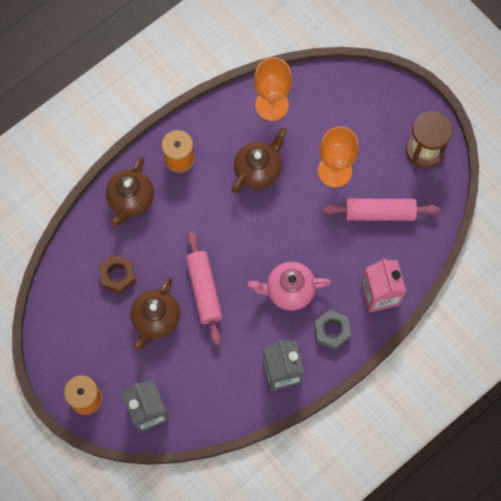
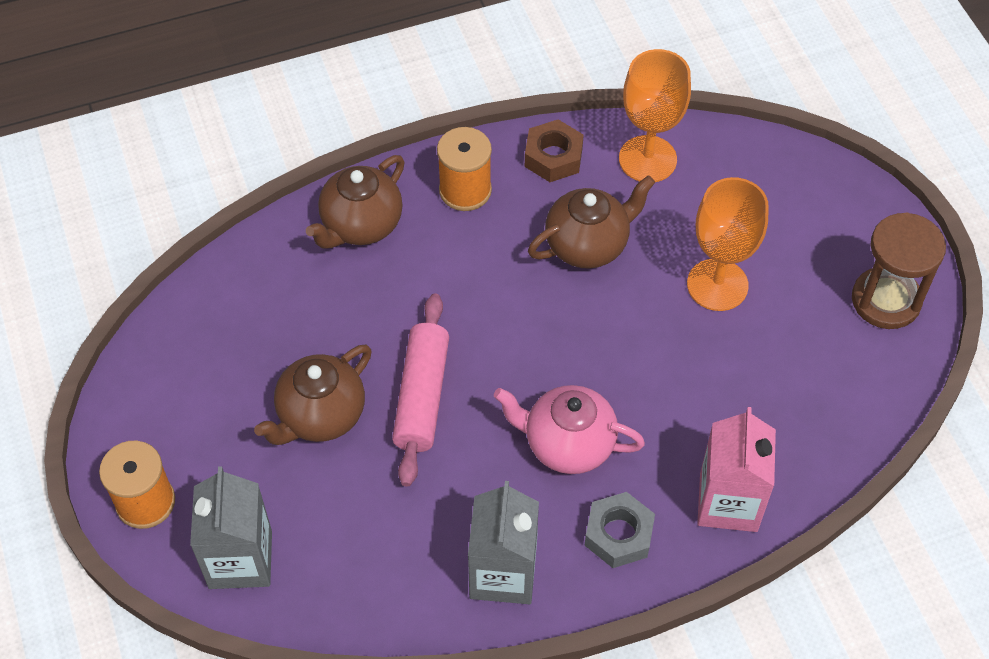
camera: 20 degrees right, 15 degrees down
brown nut [99,254,136,294] -> brown nut moved to [525,119,584,182]
pink rolling pin [322,199,440,221] -> none

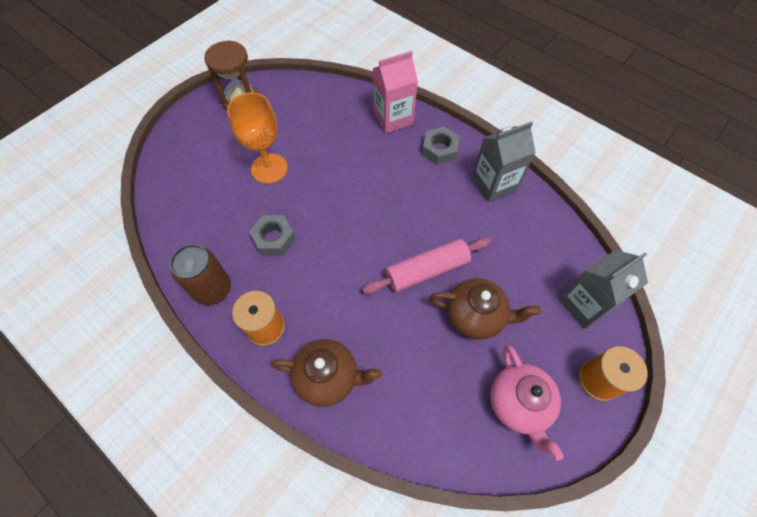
camera: 120 degrees left, 5 degrees up
pink teapot [494,385,645,474] -> pink teapot moved to [490,345,564,461]
brown nut [525,119,584,182] -> brown can [170,244,231,305]
brown teapot [528,175,655,269] -> grey nut [249,215,296,255]
orange goblet [619,49,691,182] -> none

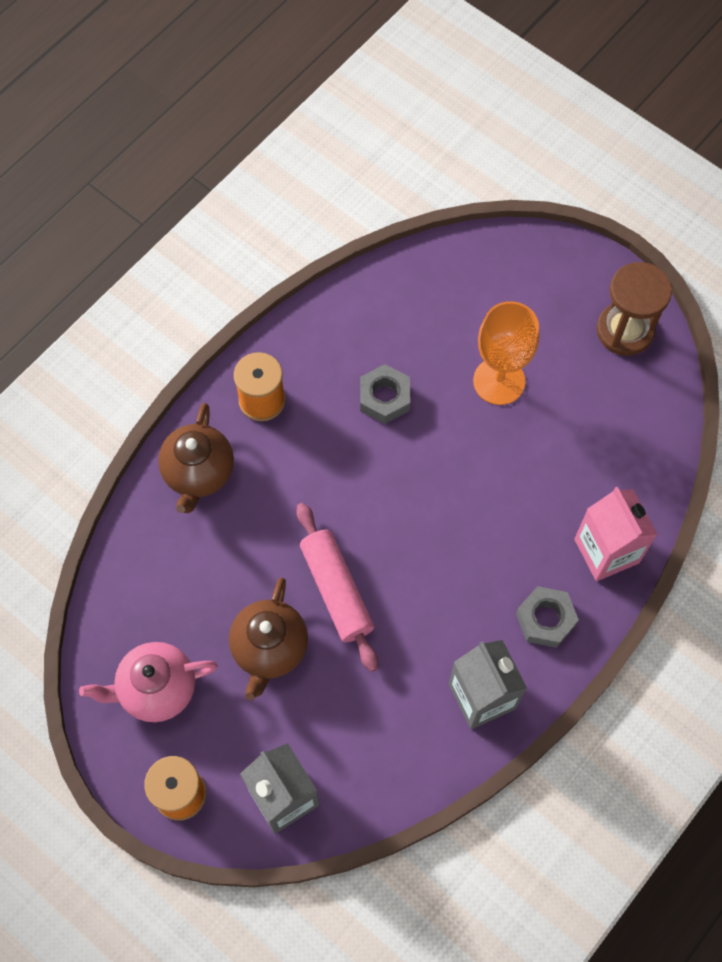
camera: 90 degrees right, 5 degrees up
brown can [170,244,231,305] -> none

